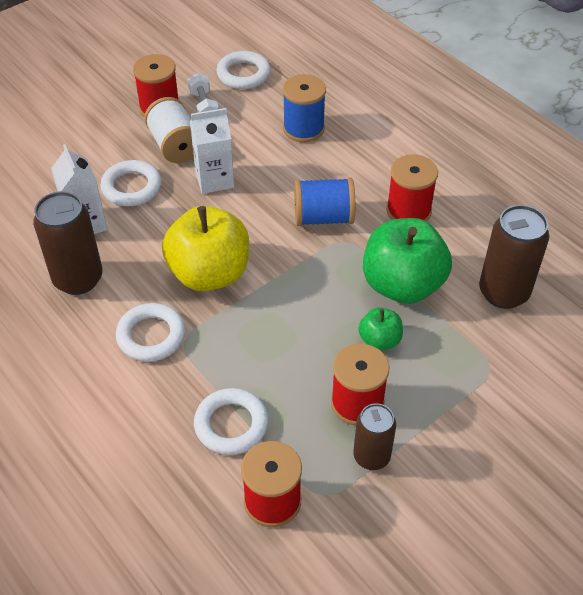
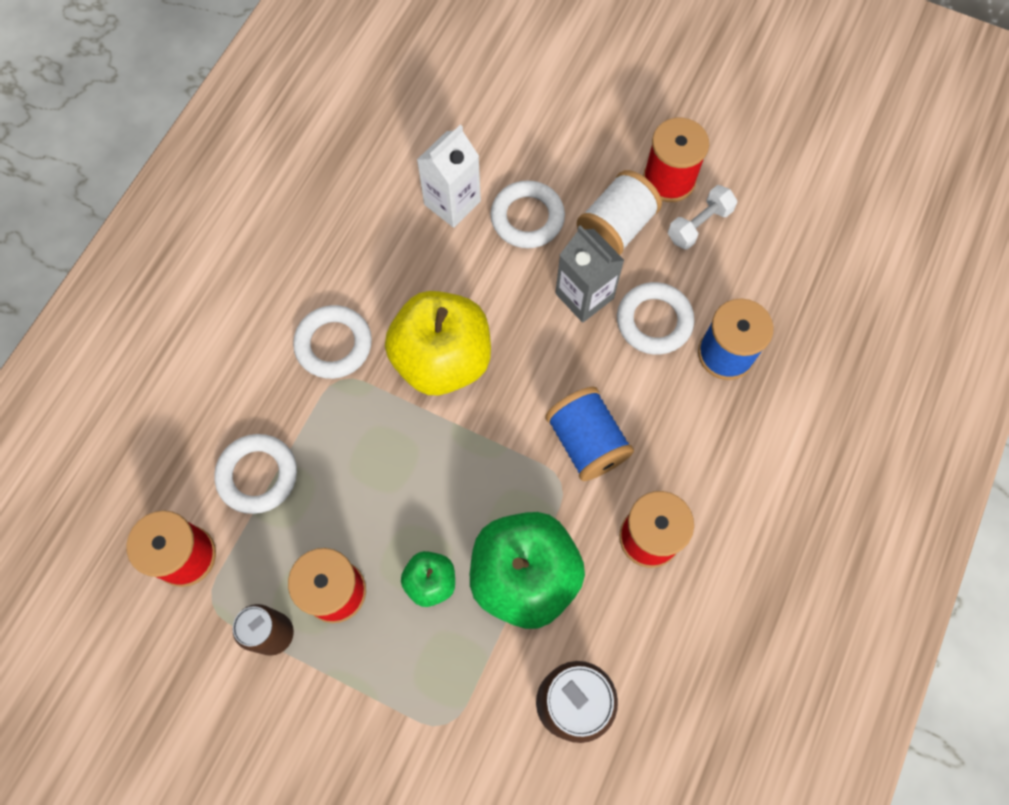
camera: 65 degrees right, 20 degrees up
brown can [33,191,103,295] -> none
white carton [190,108,234,194] -> grey carton [555,225,625,323]
white ring [216,51,270,89] -> white ring moved to [617,282,694,355]

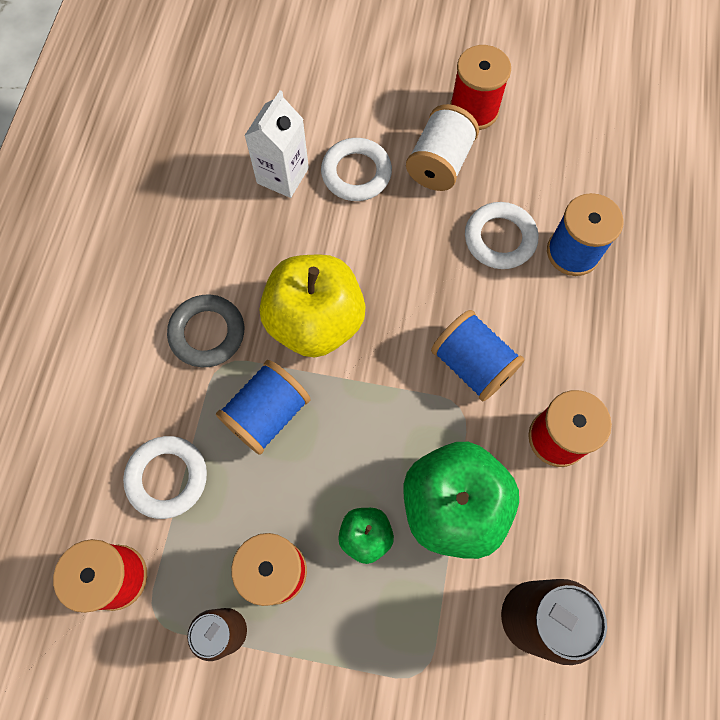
camera: 15 degrees left, 0 degrees up
white ring [293,305,372,379] -> grey ring [167,294,244,367]
grey carton [555,225,625,323] -> none
white dumbbell [668,185,737,250] -> none
none -> blue spool [216,360,311,455]

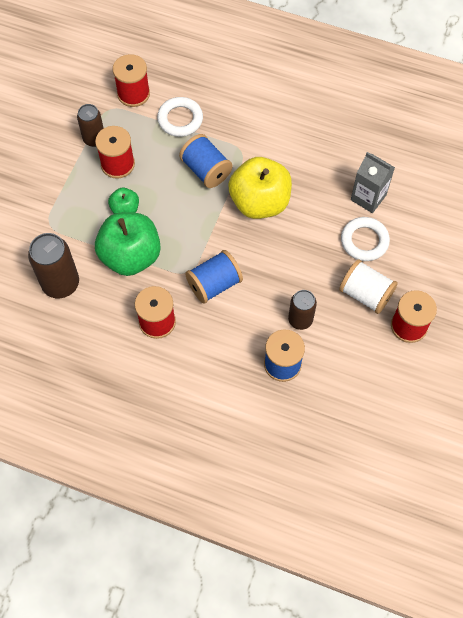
camera: 100 degrees right, 5 degrees down
grey ring [167,294,244,367] -> none
white carton [244,90,309,198] -> grey carton [351,152,395,213]
white ring [465,202,539,269] -> brown can [288,290,317,330]

